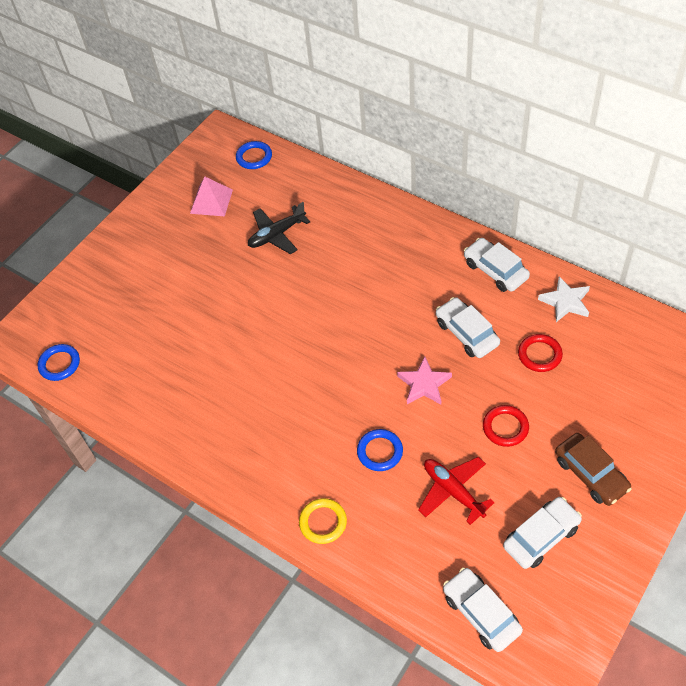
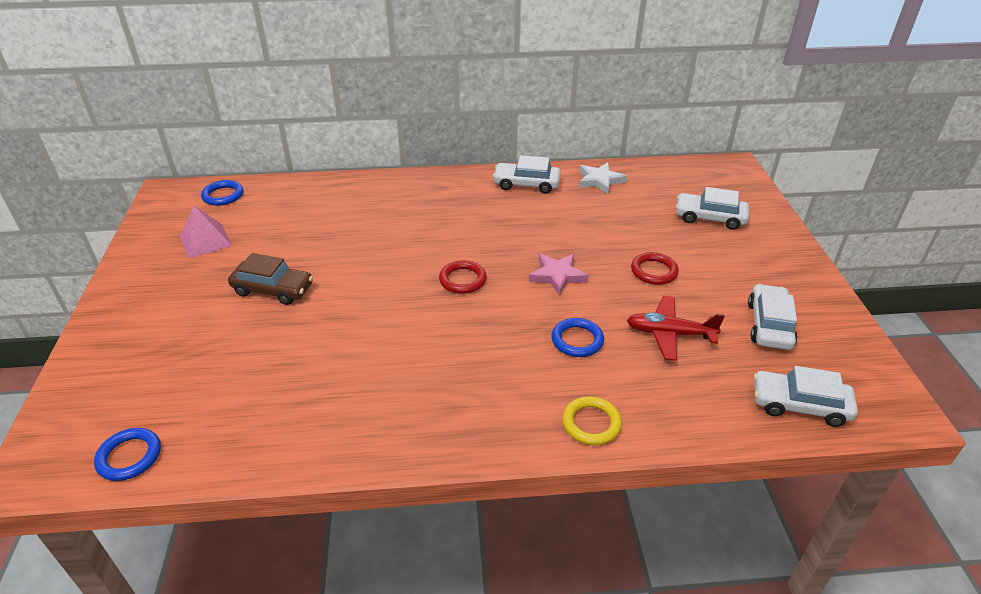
camera: 45 degrees left, 15 degrees down
black plane [248,202,310,254] -> none
white car [436,297,500,358] -> white car moved to [675,187,749,230]
red ring [518,334,563,372] -> red ring moved to [439,260,487,294]
brown car [555,433,632,506] -> brown car moved to [228,253,313,305]

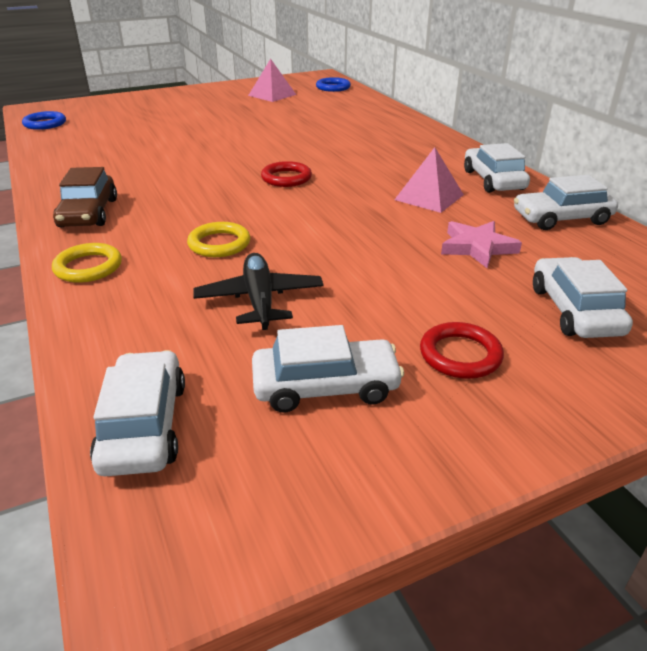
camera: 70 degrees right, 5 degrees down
brown car [228,253,313,305] -> brown car moved to [53,167,117,227]
pink star [529,254,589,296] -> pink star moved to [441,221,522,268]
blue ring [552,318,604,357] -> yellow ring [187,222,250,257]
white star [579,162,627,194] -> white car [514,175,618,230]
red plane [627,296,725,361] -> black plane [193,253,324,330]
red ring [631,252,679,285] -> red ring moved to [420,322,504,379]
none -> pink pyramid [394,147,464,213]

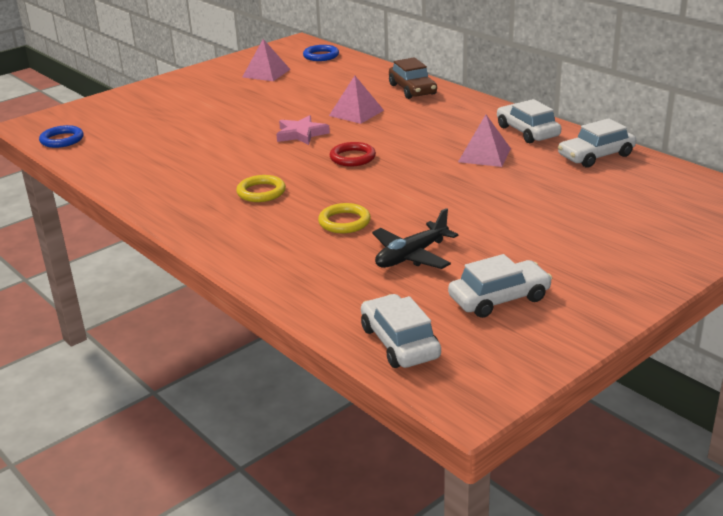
camera: 15 degrees left, 5 degrees down
yellow ring [52,243,122,283] -> yellow ring moved to [236,175,286,202]
brown car [53,167,117,227] -> brown car moved to [389,57,437,99]
black plane [193,253,324,330] -> black plane turned 105 degrees counterclockwise [372,208,458,269]
red ring [420,322,504,379] -> none
pink star [441,221,522,268] -> pink star moved to [276,115,330,145]
white car [533,257,633,338] -> none
none -> pink pyramid [329,76,384,124]

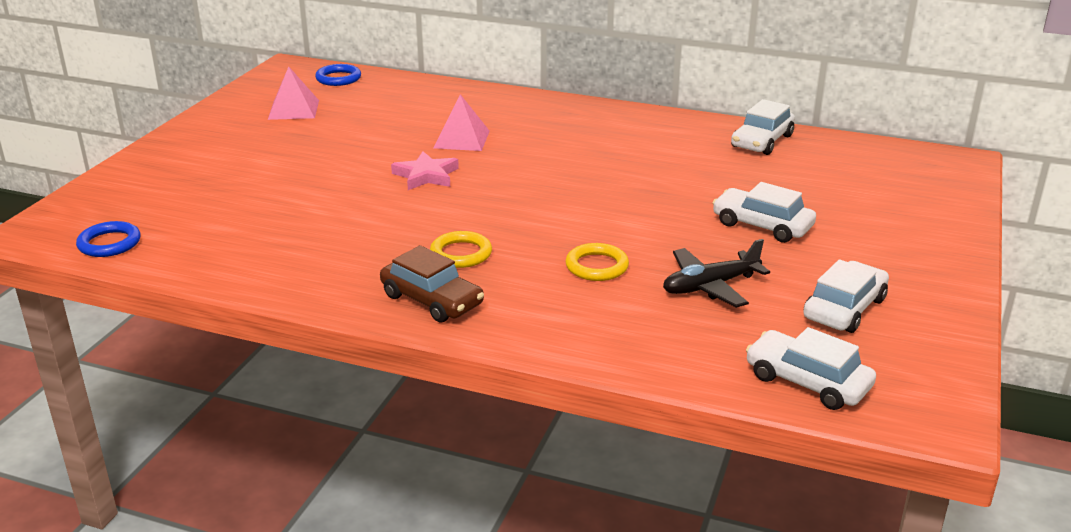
camera: 30 degrees left, 0 degrees up
red ring [330,142,376,166] -> none
black plane [372,208,458,269] -> black plane turned 45 degrees clockwise [663,239,770,308]
brown car [389,57,437,99] -> brown car moved to [380,245,484,323]
pink pyramid [458,115,511,167] -> none
white car [497,99,561,143] -> white car moved to [712,182,816,243]

